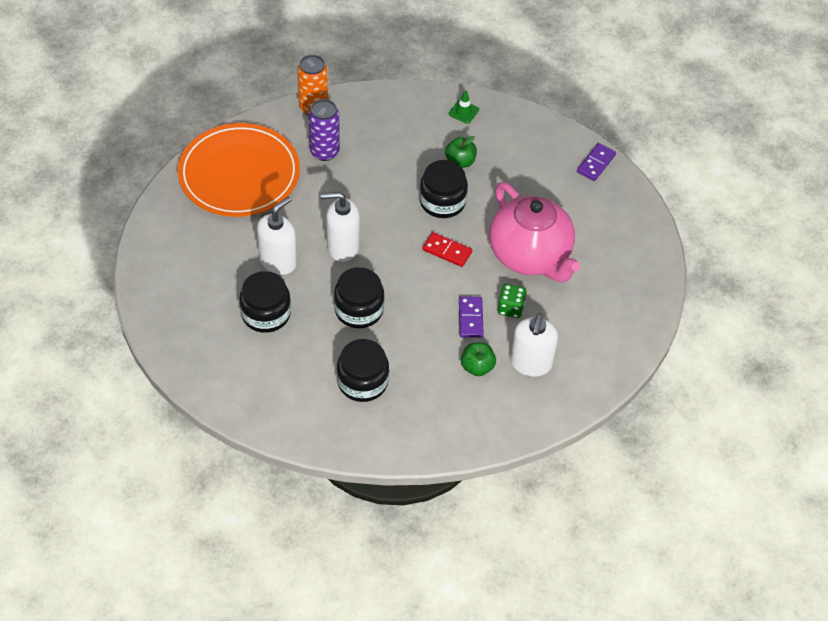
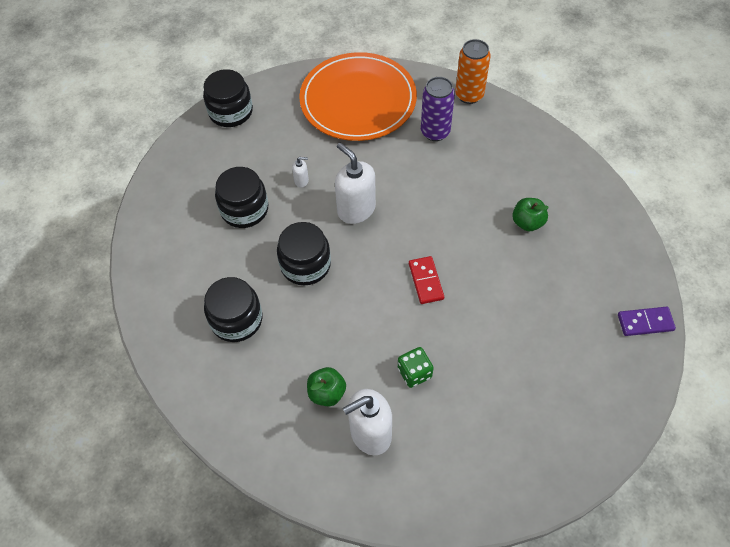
camera: 55 degrees right, 5 degrees up
white soap dispenser [257,196,297,275] -> white soap dispenser [292,157,309,188], size x0.44
black jar [420,160,468,218] -> black jar moved to [203,69,253,127]
green traffic cone [449,90,479,124] -> none
purple domino [459,296,484,338] -> none
pink teapot [489,182,580,283] -> none

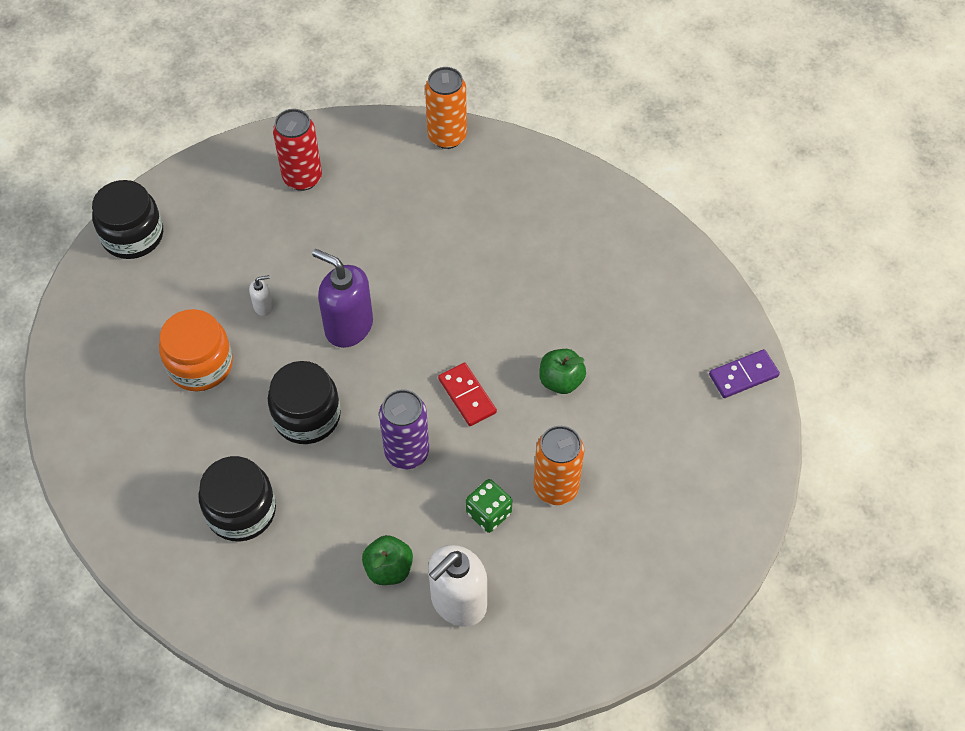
camera: 20 degrees left, 0 degrees up
black jar [215,167,268,228] -> orange jar [159,309,233,391]
orange plate [299,52,417,141] -> red can [273,109,322,191]
white soap dispenser [335,143,376,224] -> purple soap dispenser [312,249,373,348]
purple can [421,77,455,141] -> purple can moved to [379,390,429,469]
green apple [512,198,549,231] -> green apple moved to [539,349,586,394]
none -> orange can [534,426,584,505]

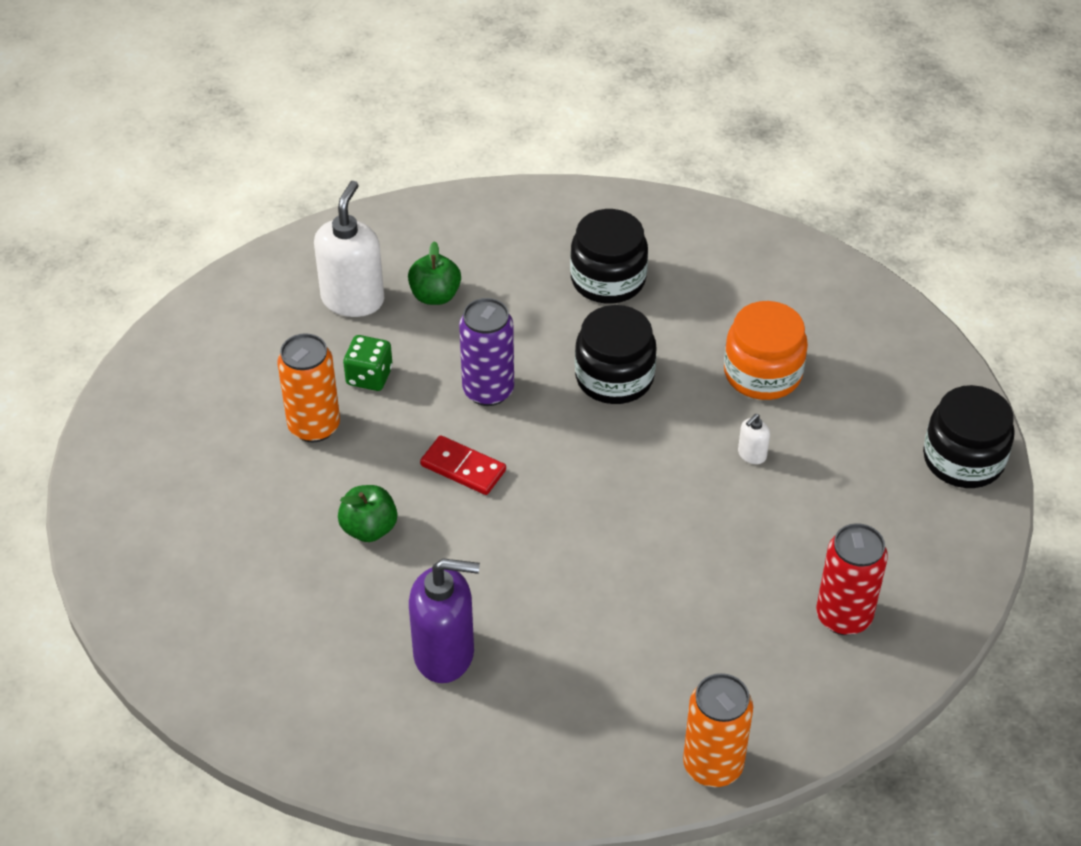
camera: 150 degrees right, 10 degrees down
purple soap dispenser [312,249,373,348] -> purple soap dispenser moved to [409,558,480,683]
purple domino [709,349,780,398] -> none

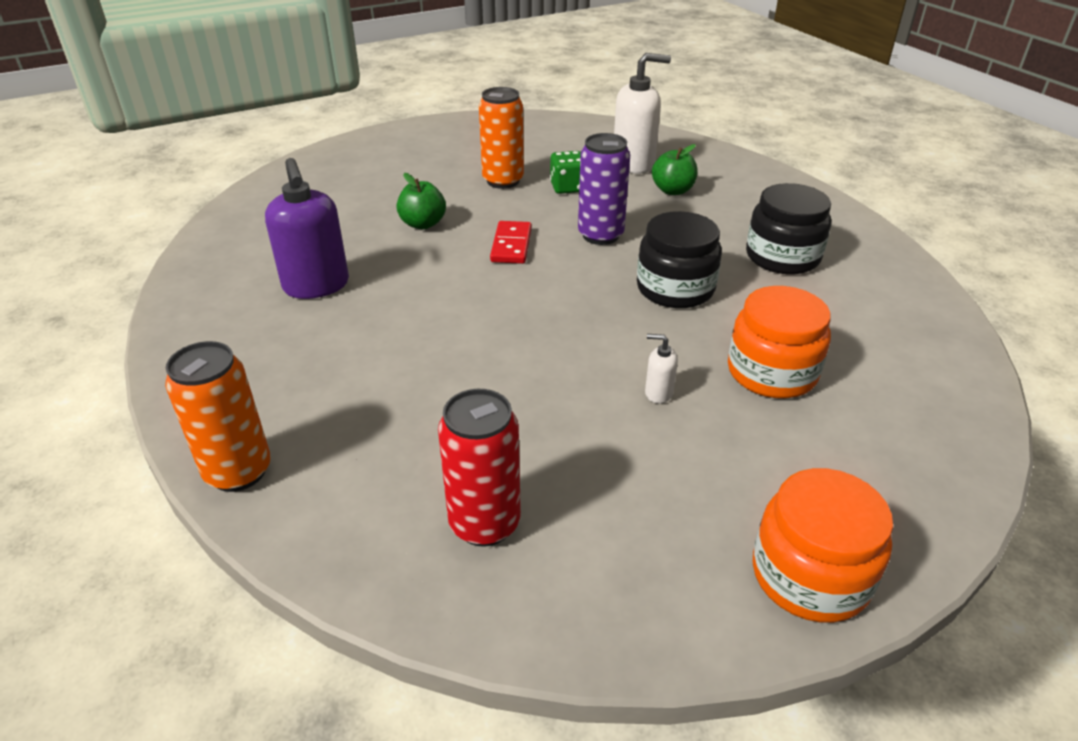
camera: 65 degrees right, 10 degrees down
black jar [923,385,1015,488] -> orange jar [753,468,893,623]

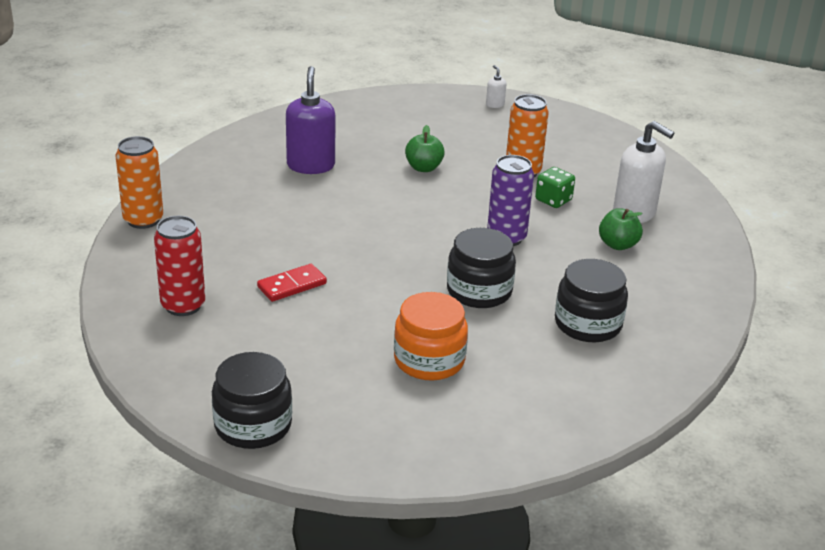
camera: 50 degrees right, 5 degrees down
purple soap dispenser [265,158,349,299] -> purple soap dispenser turned 150 degrees clockwise [286,66,335,174]
red domino [490,221,532,264] -> red domino moved to [257,264,327,302]
white soap dispenser [645,334,678,404] -> white soap dispenser moved to [486,65,506,108]
orange jar [753,468,893,623] -> black jar [212,352,292,449]

